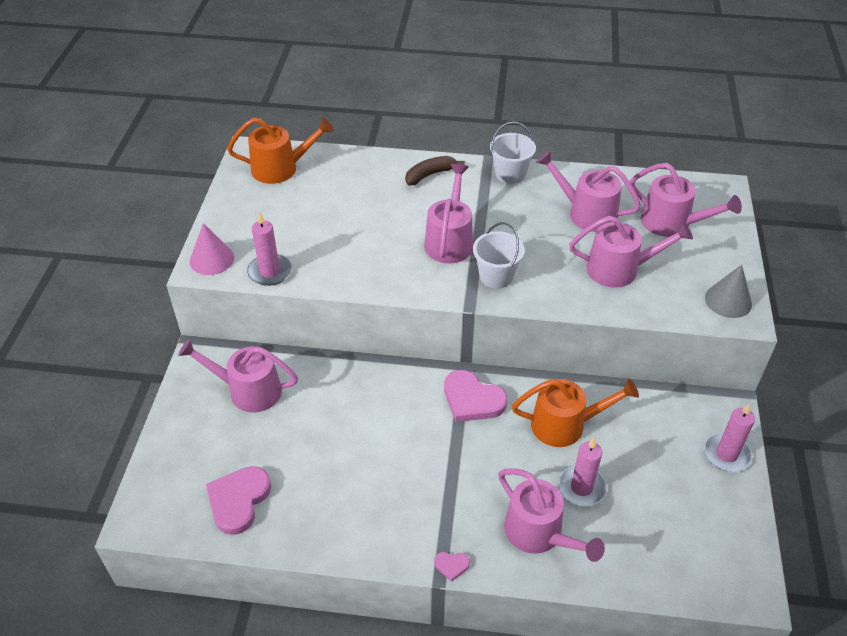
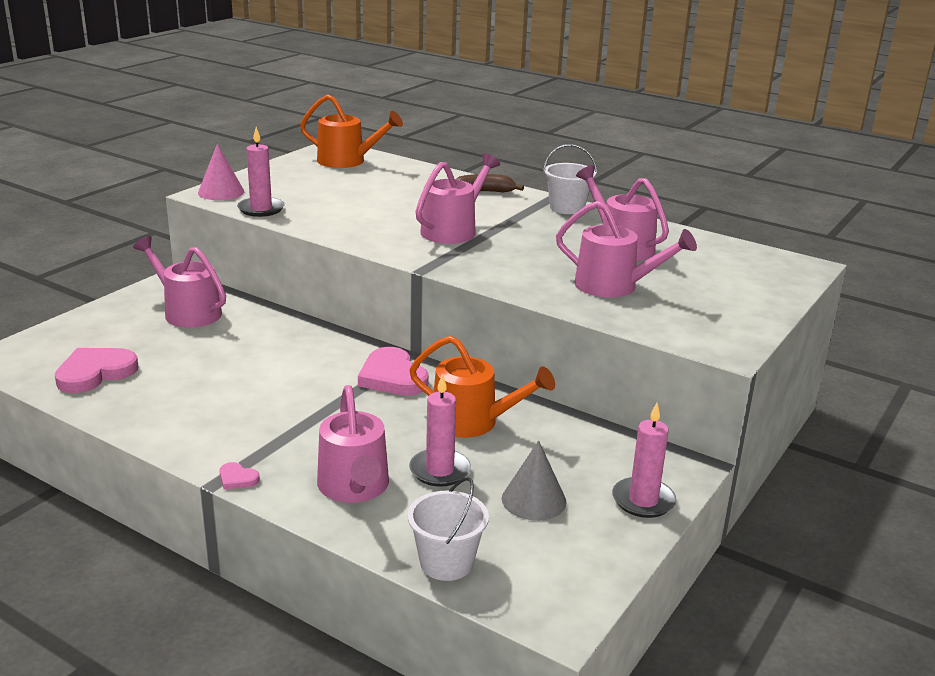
camera: 25 degrees right, 20 degrees down
white bucket [473,222,525,289] -> white bucket moved to [407,477,489,581]
pink watering can [630,163,742,237] -> none
grey cone [705,265,752,318] -> grey cone moved to [502,440,566,521]

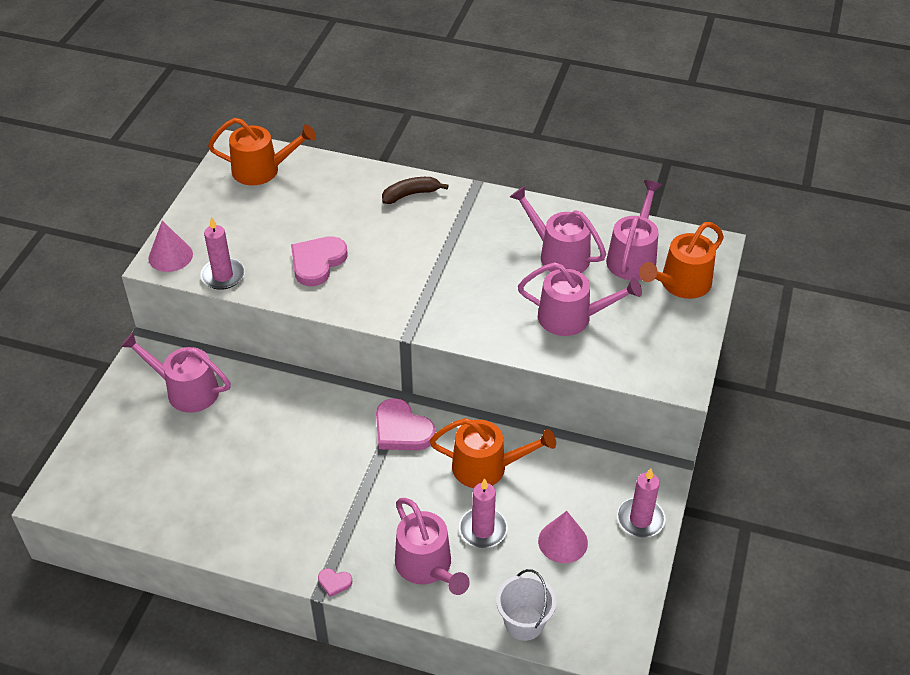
camera: 15 degrees left, 20 degrees up
pink heart [55,348,138,393] -> pink heart moved to [291,236,348,286]
pink watering can [415,153,500,244] -> pink watering can moved to [606,180,662,280]
grey cone [502,440,566,521] -> pink cone [538,511,588,563]
white bucket [543,144,597,214] -> none
none -> orange watering can [639,222,724,299]

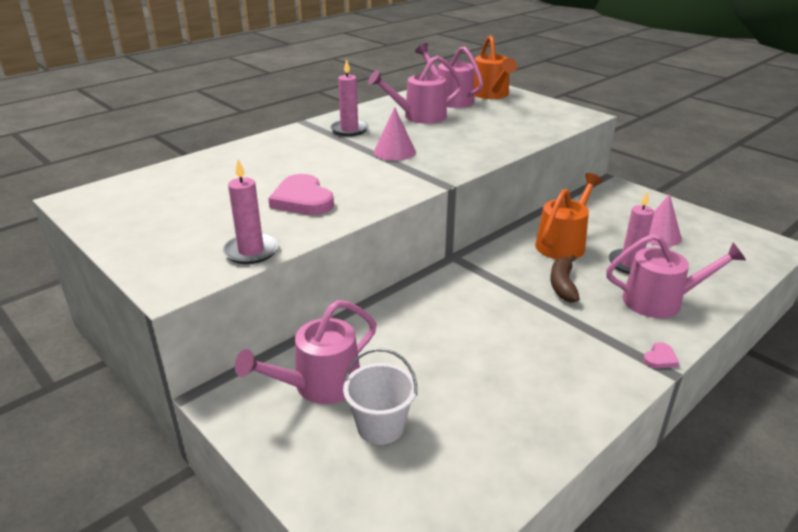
camera: 60 degrees left, 15 degrees down
pink cone [148,221,193,272] -> pink cone moved to [374,107,416,161]
orange watering can [208,118,316,185] -> none
pink heart [376,398,436,450] -> none
brown banana [382,177,449,204] -> brown banana moved to [550,255,580,303]
white bucket [496,569,556,641] -> white bucket moved to [343,348,417,445]
pink watering can [518,262,642,336] -> none
pink candle [617,468,666,537] -> pink candle moved to [330,59,369,136]

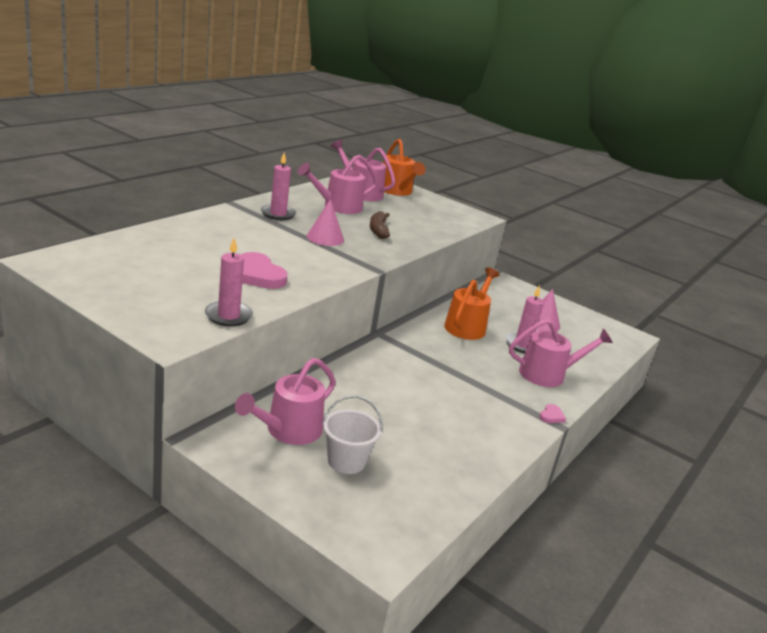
camera: 15 degrees left, 5 degrees down
brown banana [550,255,580,303] -> brown banana moved to [370,211,390,239]

